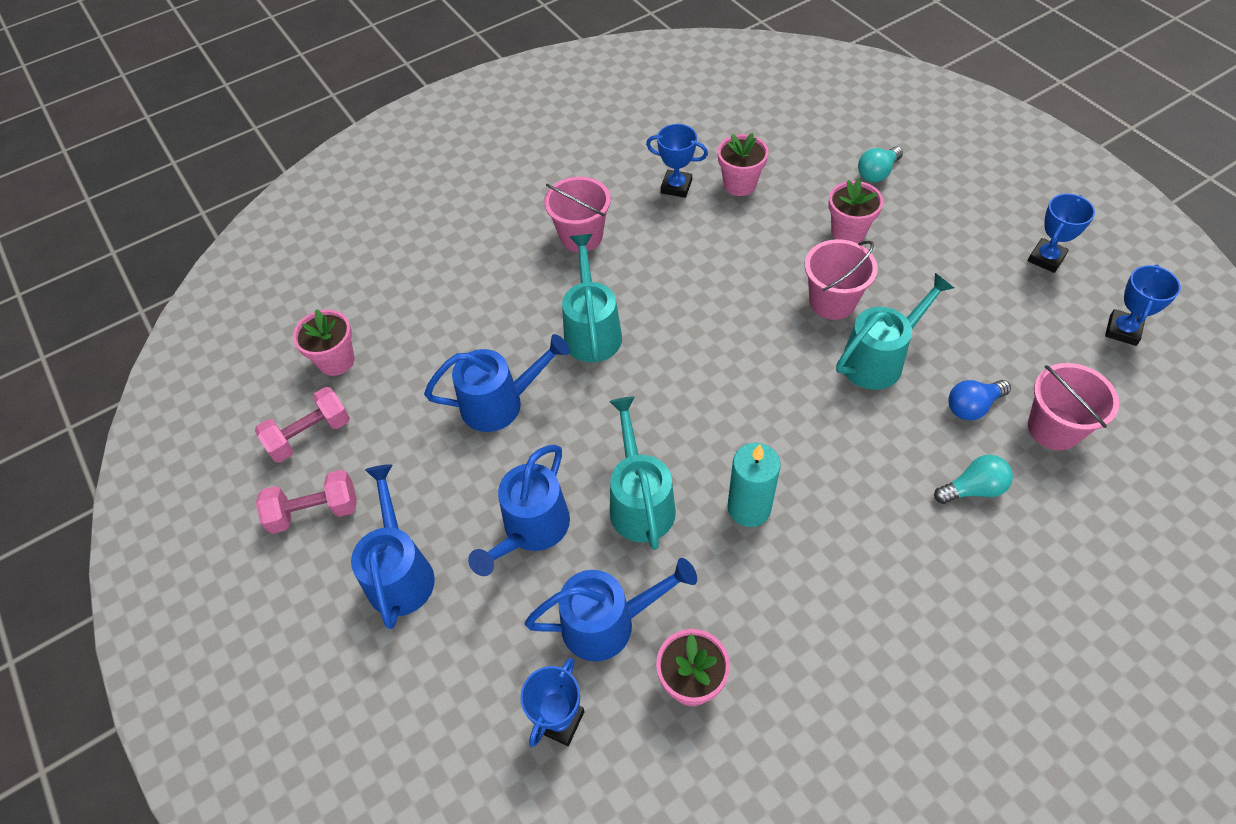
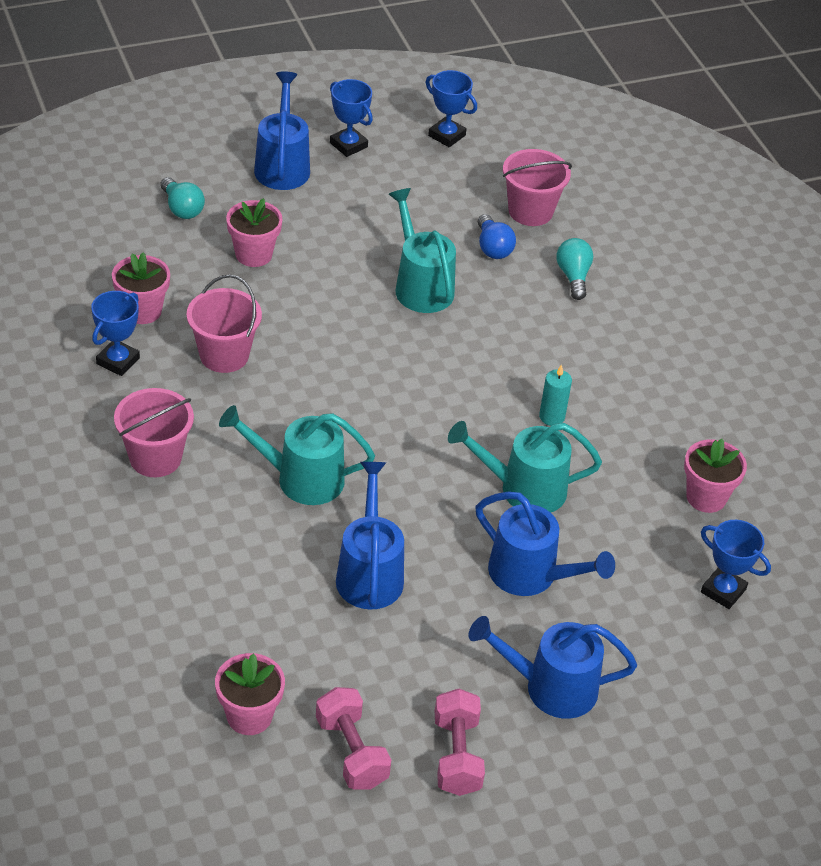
camera: 85 degrees left, 10 degrees down
blue watering can [525,558,697,661] -> blue watering can moved to [254,71,310,190]
turquoise candle [728,443,781,527] -> turquoise candle [539,364,572,426], size x0.63
pink bucket [805,239,878,320] -> pink bucket moved to [187,274,262,373]

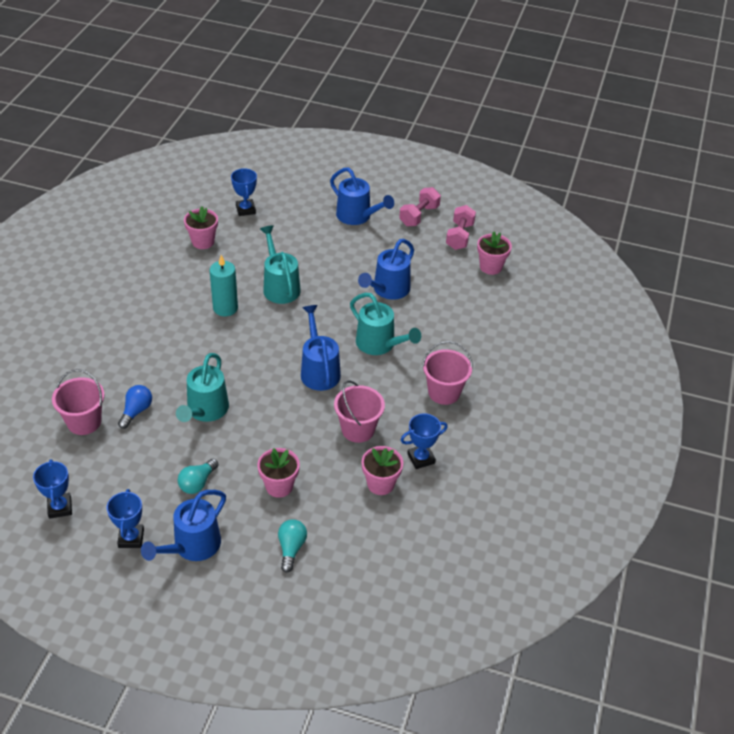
camera: 140 degrees left, 0 degrees up
turquoise watering can [448,421,602,513] -> turquoise watering can turned 150 degrees counterclockwise [260,225,301,304]
blue watering can [475,492,615,596] -> blue watering can moved to [301,305,341,391]
turquoise candle [539,364,572,426] -> turquoise candle [210,255,238,316], size x1.58
turquoise light bulb [556,238,593,300] -> turquoise light bulb moved to [178,459,218,494]

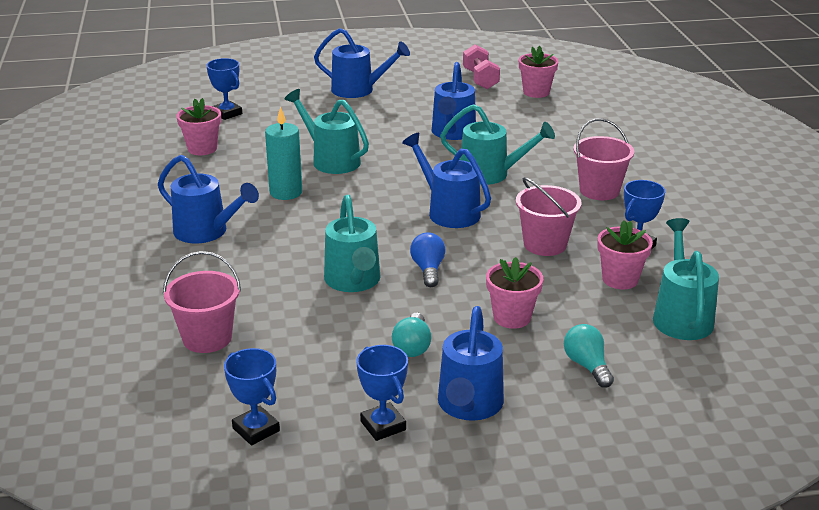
camera: 25 degrees left, 15 degrees down
blue light bulb [118,385,152,429] -> blue light bulb moved to [410,232,446,287]
pink dumbbell [399,187,441,226] -> none
none -> blue watering can [158,155,259,243]
none -> turquoise watering can [653,218,719,340]

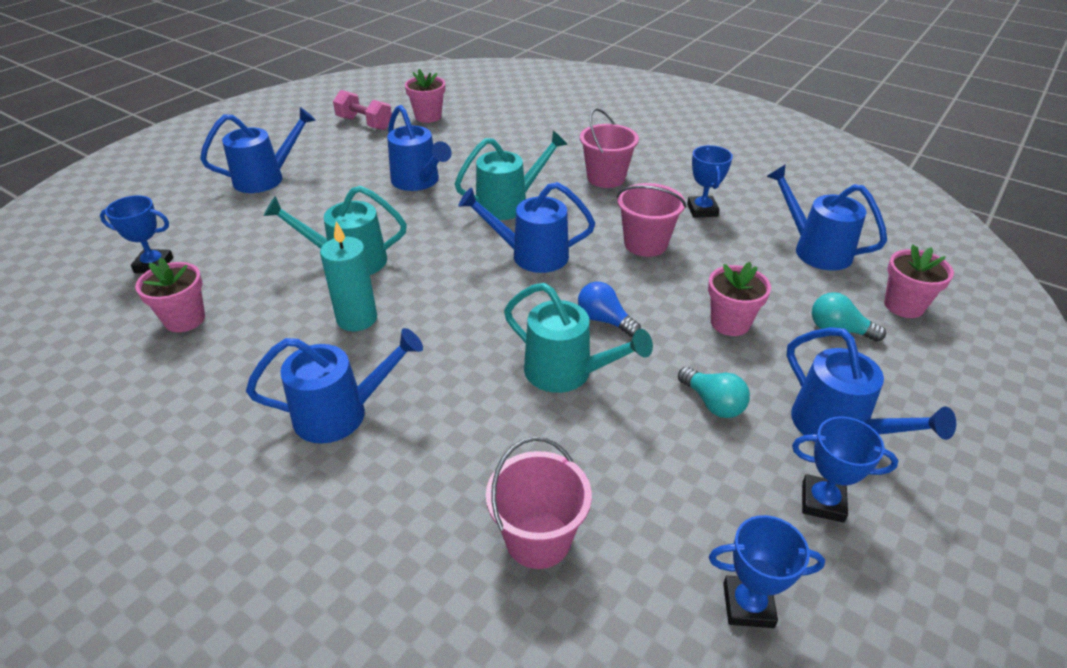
camera: 45 degrees left, 10 degrees up
pink flower pot [597,220,653,289] -> pink flower pot moved to [884,244,954,318]
turquoise watering can [653,218,719,340] -> blue watering can [766,164,887,271]

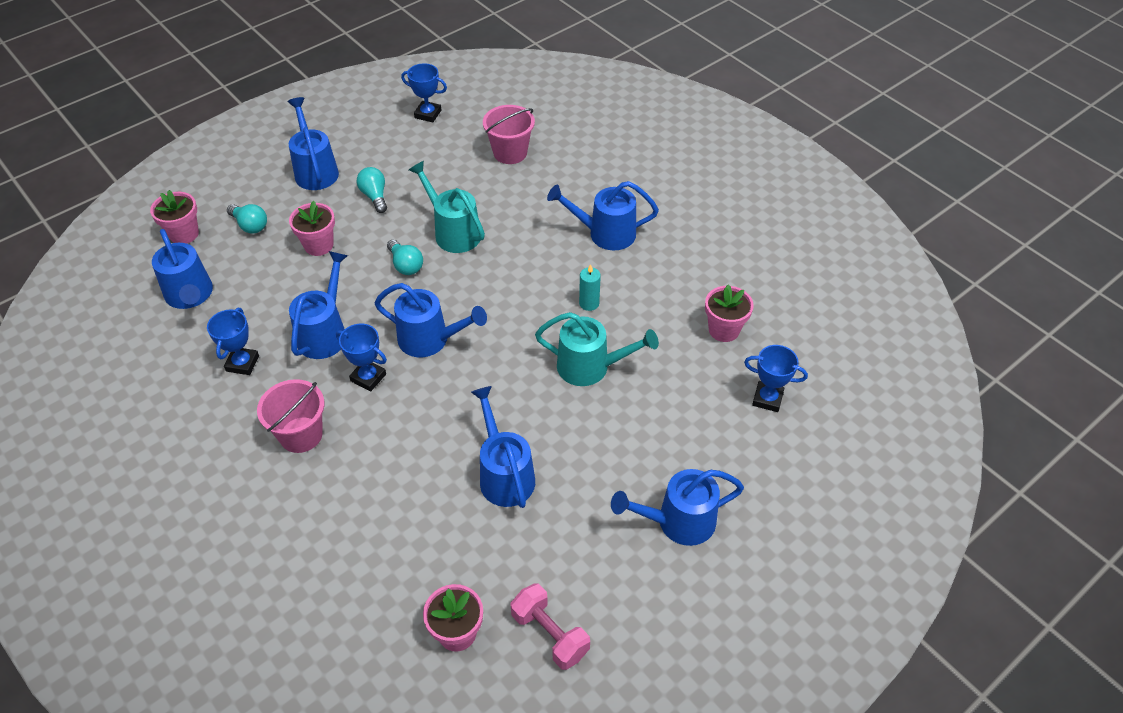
camera: 165 degrees left, 10 degrees up
turquoise candle [320,221,377,331] -> turquoise candle [579,264,601,311], size x0.63
turquoise watering can [455,131,568,220] -> none
blue light bulb [578,282,641,337] -> turquoise light bulb [387,240,423,275]
pink bucket [617,183,686,257] -> blue watering can [289,251,348,359]
blue trophy [792,416,898,523] -> blue trophy moved to [336,324,387,392]

